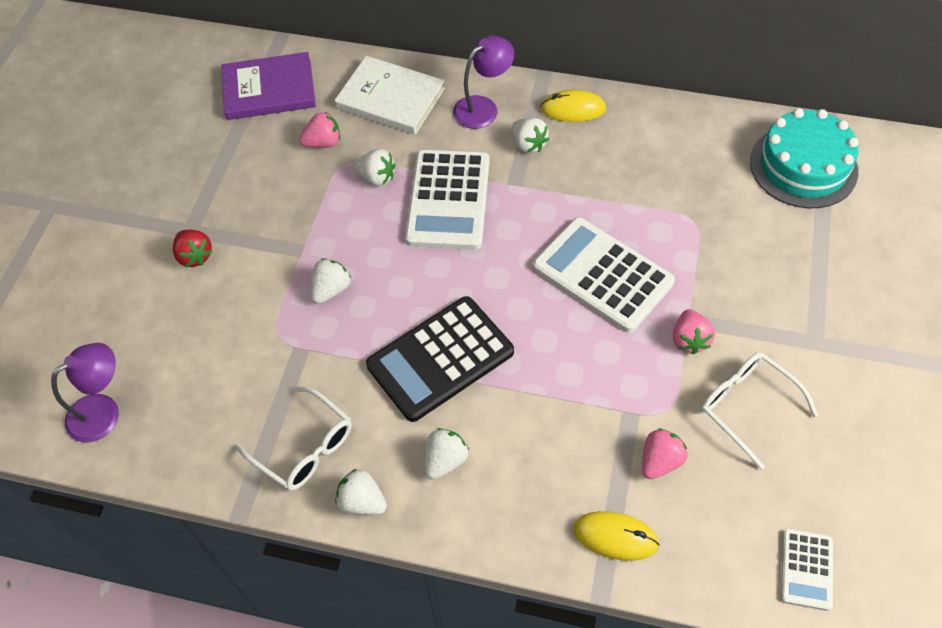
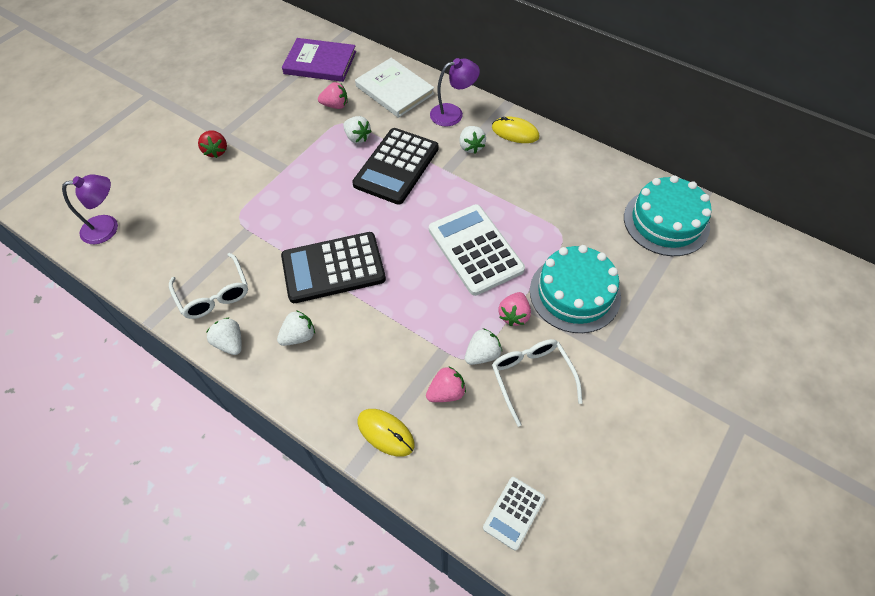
camera: 20 degrees right, 0 degrees up
white strawberry [311,258,351,304] -> white strawberry moved to [465,328,502,365]
white calculator [405,150,490,250] -> black calculator [352,128,439,205]
none -> turquoise cake [530,245,621,333]

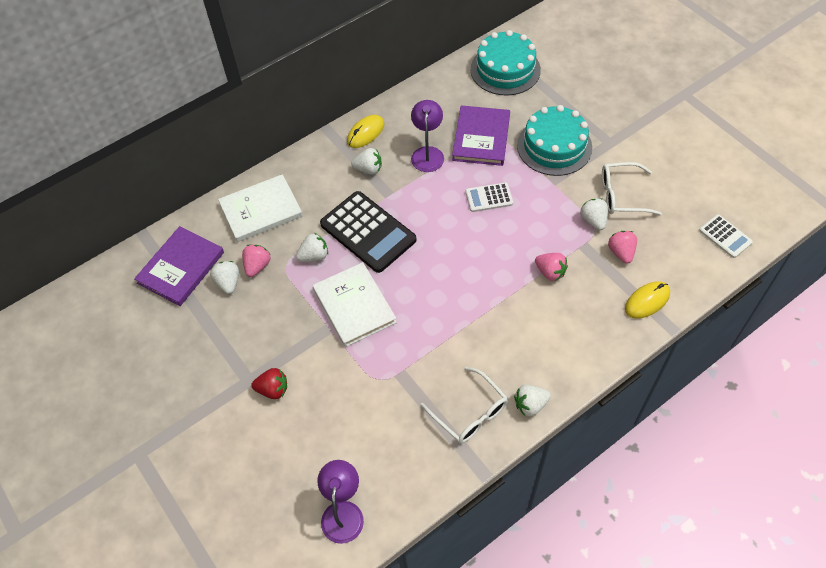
camera: 70 degrees left, 0 degrees up
white glasses [169,253,248,319] -> white glasses turned 60 degrees clockwise [420,366,508,443]
white strawberry [277,310,315,346] -> white strawberry moved to [210,261,239,294]
black calculator [281,232,386,303] -> none
white calculator [429,204,525,296] -> white calculator [466,182,513,212], size x0.51
purple lamp [430,58,480,127] -> purple lamp moved to [411,100,444,172]
pink strawberry [498,292,531,326] -> pink strawberry moved to [535,253,568,281]
none -> white book [313,262,397,347]
none -> purple book [452,105,510,166]

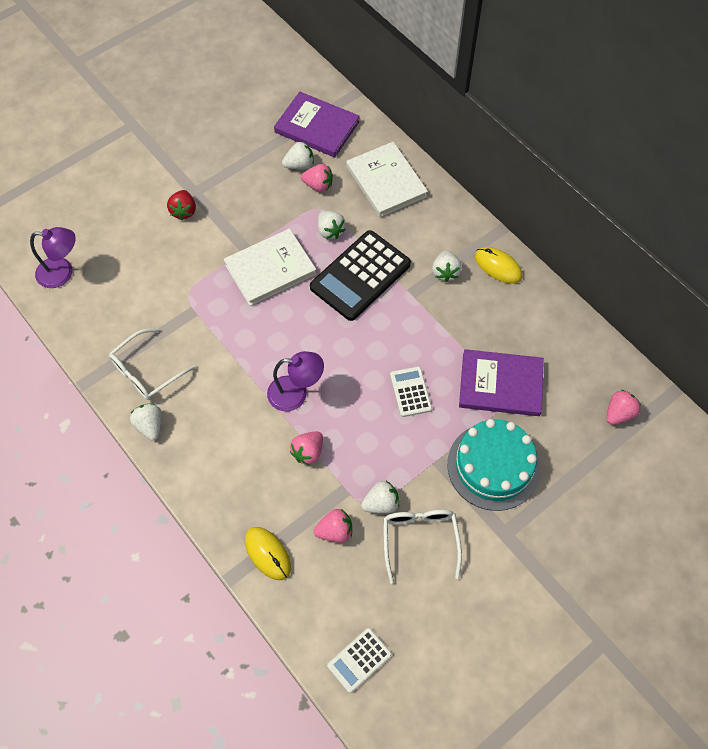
camera: 85 degrees right, 5 degrees up
purple lamp [411,100,444,172] -> purple lamp moved to [267,351,324,412]
turquoise cake [471,30,541,96] -> pink strawberry [607,390,641,425]

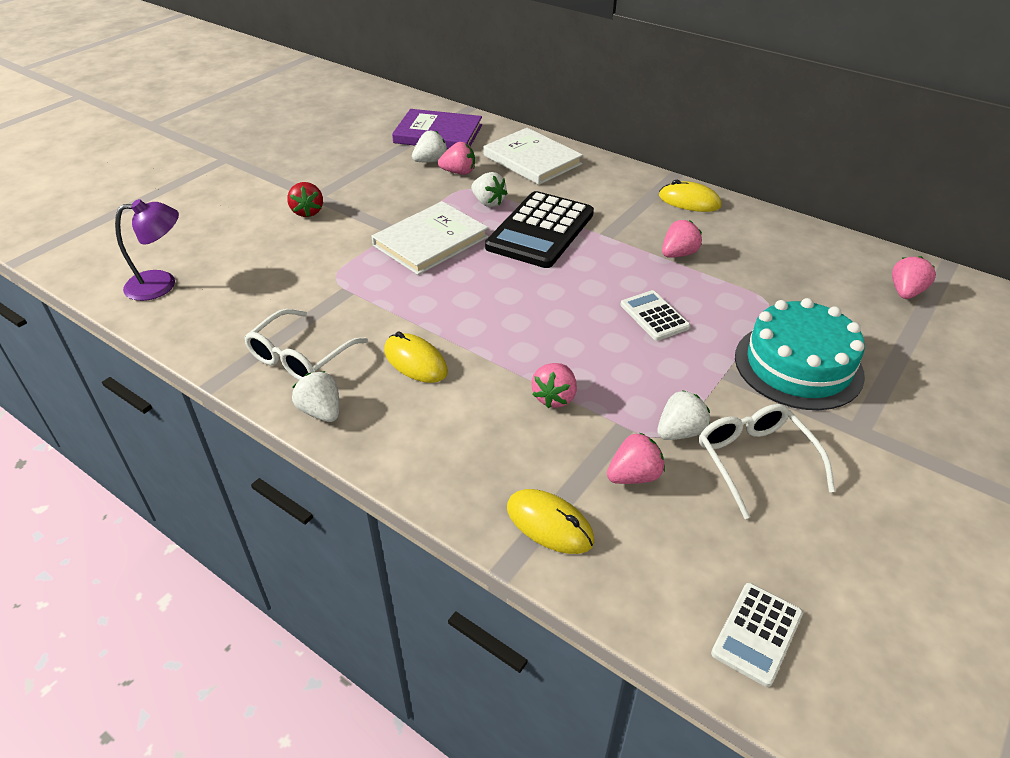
camera: 15 degrees left, 20 degrees down
purple lamp [267,351,324,412] -> none
white strawberry [432,250,462,282] -> none
purple book [459,349,544,416] -> none
none -> yellow mouse [384,331,448,383]
none -> pink strawberry [662,220,702,258]

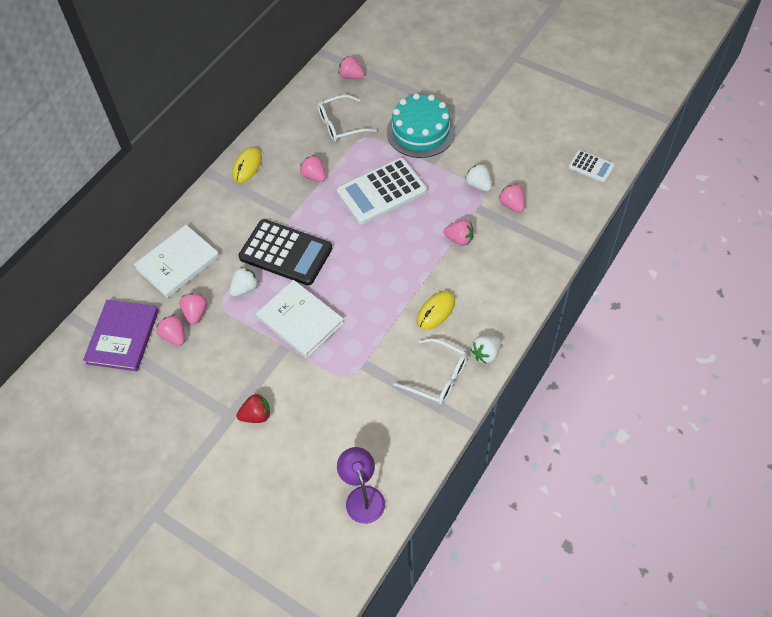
camera: 90 degrees left, 15 degrees up
white strawberry [412,130,447,162] -> pink strawberry [156,315,185,346]
yellow mouse [507,489,594,554] -> none
white calculator [620,290,690,341] -> white calculator [337,158,427,224], size x1.95
white glasses [699,404,835,519] -> white glasses moved to [318,95,377,142]

